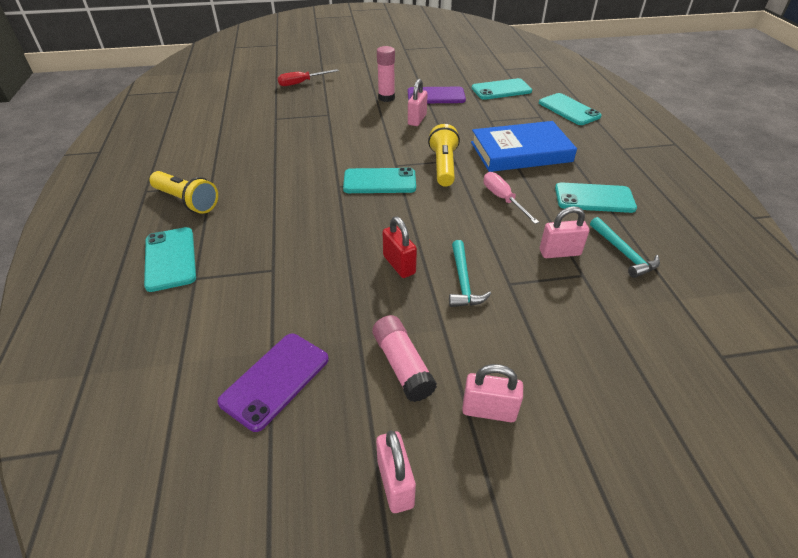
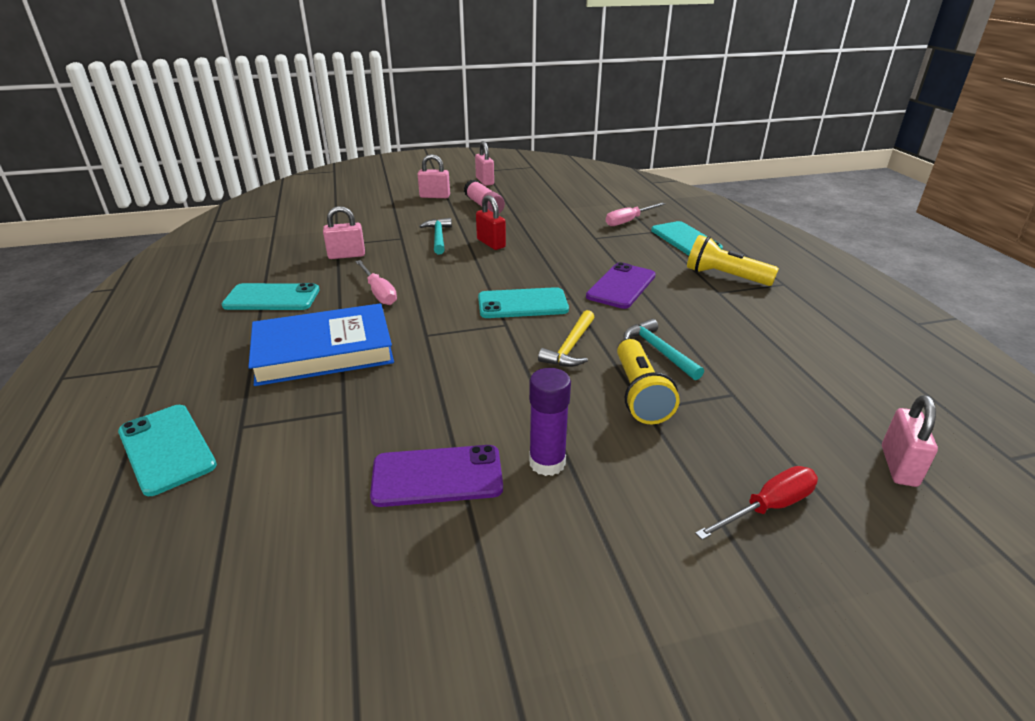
camera: 175 degrees right, 10 degrees down
purple phone [217,334,329,432] -> purple phone moved to [586,262,656,309]
pink glue stick [377,46,395,102] -> purple glue stick [529,368,571,476]
pink padlock [408,79,428,126] -> pink padlock moved to [882,395,938,487]
yellow flashlight [428,124,460,187] -> yellow flashlight moved to [617,339,680,424]
turquoise phone [472,78,532,100] -> none
turquoise hammer [590,217,660,278] -> turquoise hammer moved to [624,319,704,380]
none -> yellow hammer [538,310,594,367]
none -> pink screwdriver [606,202,665,226]

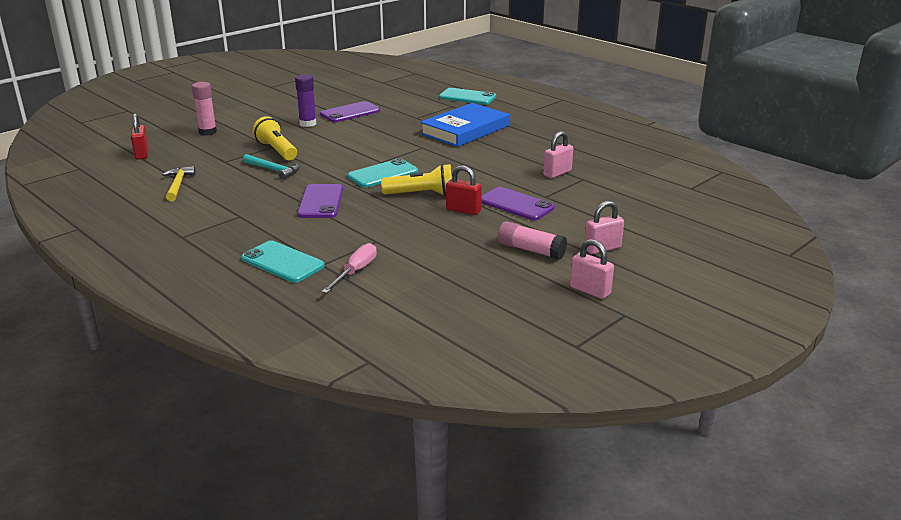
camera: 150 degrees right, 5 degrees down
turquoise phone [222,283,320,310] -> none
pink screwdriver [355,260,397,305] -> none
turquoise hammer [419,218,452,254] -> purple phone [481,187,555,220]
yellow hammer [538,310,594,367] -> yellow hammer moved to [162,166,196,201]
yellow flashlight [687,235,779,286] -> yellow flashlight moved to [381,164,452,196]
red screwdriver [695,466,818,540] -> pink glue stick [192,82,217,136]
pink padlock [882,395,938,487] -> red padlock [131,113,149,160]

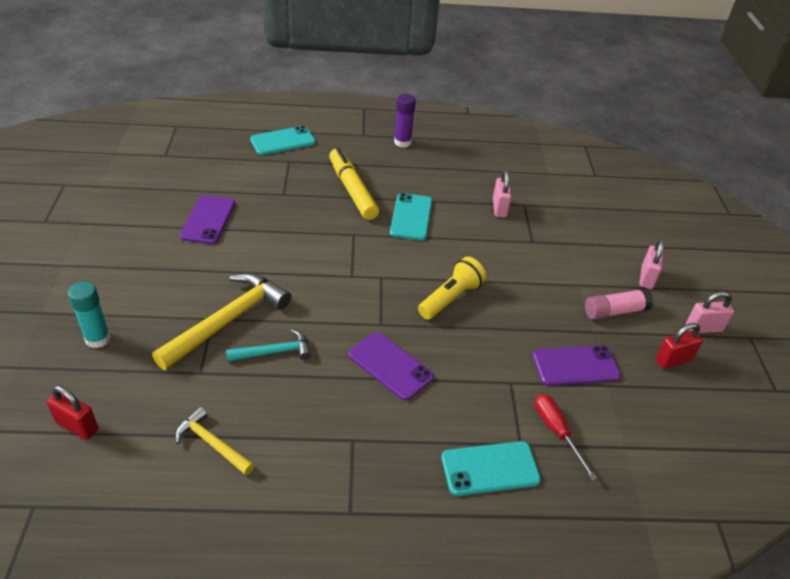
camera: 50 degrees left, 15 degrees up
pink glue stick [192,82,217,136] -> turquoise glue stick [68,281,111,348]
yellow flashlight [253,116,297,161] -> yellow hammer [152,273,291,370]
purple glue stick [295,74,316,127] -> purple glue stick moved to [394,94,416,147]
pink screwdriver [322,243,377,293] -> red screwdriver [535,394,597,480]
turquoise phone [347,158,418,188] -> turquoise phone moved to [390,193,432,240]
blue book [420,103,509,147] -> yellow marker [329,148,379,220]
red padlock [446,165,482,215] -> red padlock moved to [655,323,703,369]
purple phone [481,187,555,220] -> purple phone moved to [533,345,621,386]

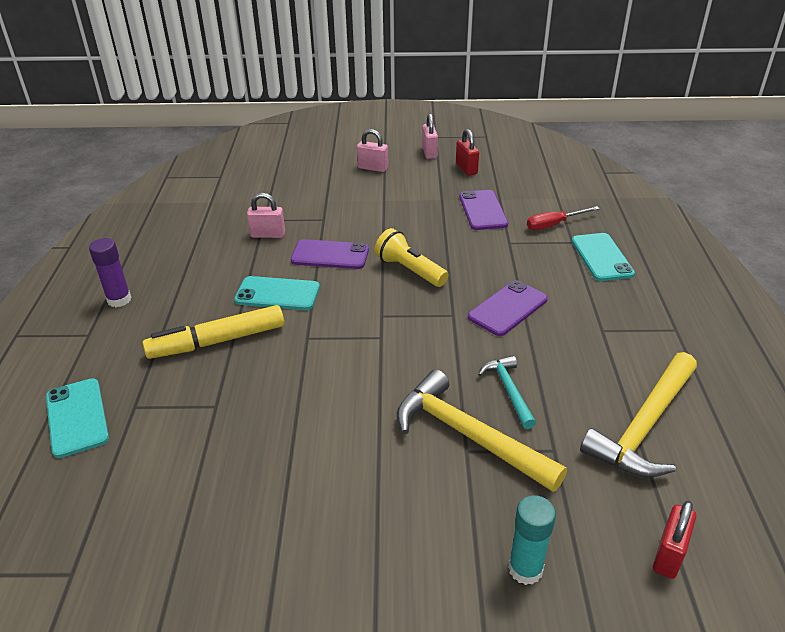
camera: 85 degrees left, 5 degrees down
yellow hammer [175,407,254,475] -> yellow hammer [580,352,697,478], size x1.83
purple phone [180,195,235,244] -> purple phone moved to [291,239,369,269]
pink glue stick [585,288,653,320] -> none

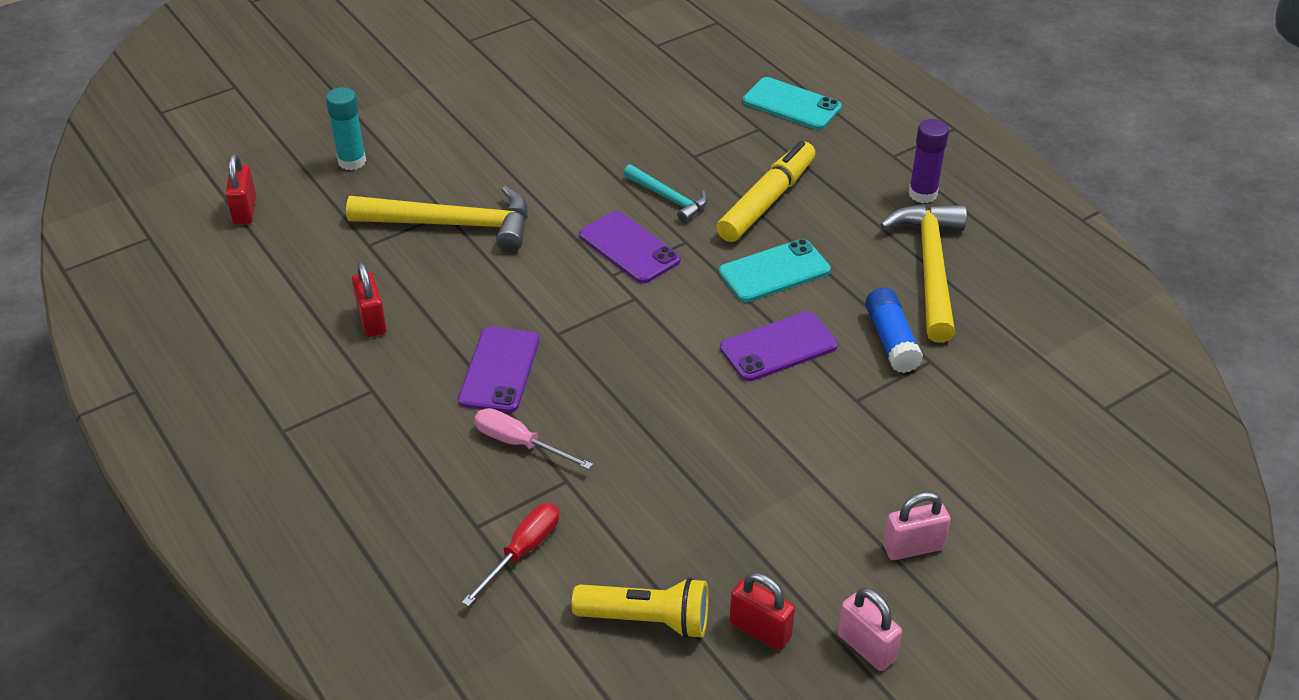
camera: 145 degrees right, 5 degrees up
pink padlock [247,193,285,238] -> blue glue stick [865,288,923,373]
yellow flashlight [375,228,449,287] -> yellow flashlight moved to [572,577,708,639]
purple phone [459,190,508,230] -> purple phone moved to [579,211,681,284]
turquoise hammer [478,356,536,429] -> turquoise hammer moved to [623,164,708,223]
turquoise phone [572,233,635,281] -> none
yellow hammer [580,352,697,478] -> yellow hammer moved to [880,204,967,343]
none -> red padlock [352,262,387,337]
none -> pink screwdriver [474,408,593,470]

